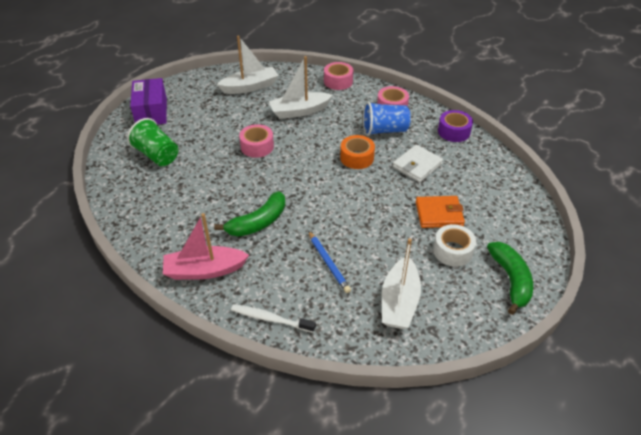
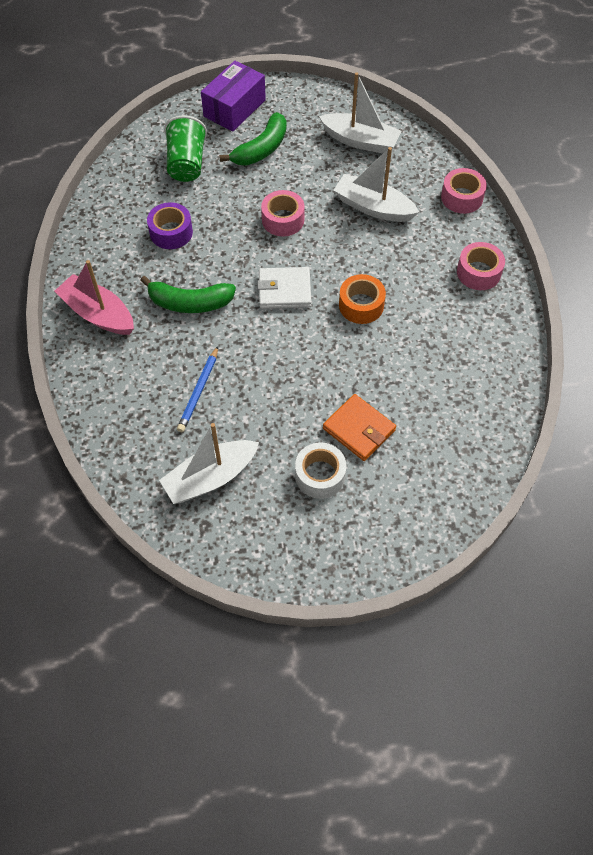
camera: 45 degrees right, 15 degrees up
white toothbrush [231,304,316,333] -> none
blue cup [363,102,411,136] -> none
white wallet [393,145,443,182] -> white wallet moved to [257,267,311,309]
purple tape [438,110,473,142] -> purple tape moved to [147,202,193,249]
green banana [487,242,533,315] -> green banana moved to [219,112,287,166]

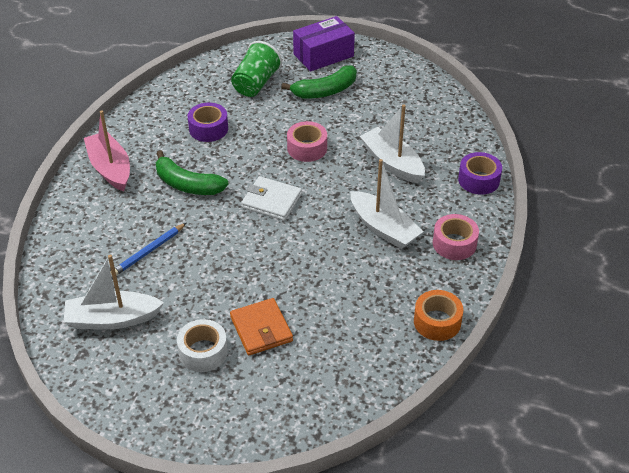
camera: 25 degrees right, 15 degrees down
white boat [319,72,402,153] -> white boat moved to [350,159,424,249]
orange tape [339,274,386,324] -> orange tape moved to [414,290,463,341]
pink tape [441,168,487,214] -> purple tape [458,152,502,195]

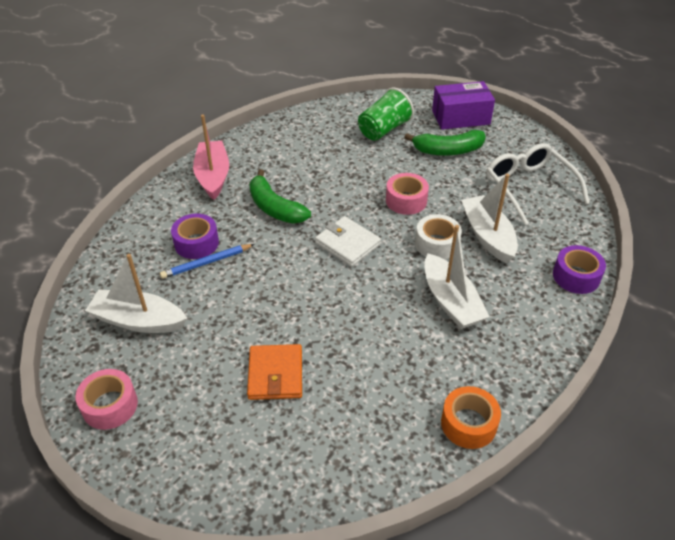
camera: 20 degrees right, 0 degrees up
white tape [177,319,228,372] -> white tape moved to [415,214,462,259]
purple tape [188,103,228,142] -> purple tape moved to [171,214,219,259]
pink tape [433,214,479,260] -> pink tape moved to [75,369,138,430]
none -> white glasses [486,143,590,225]

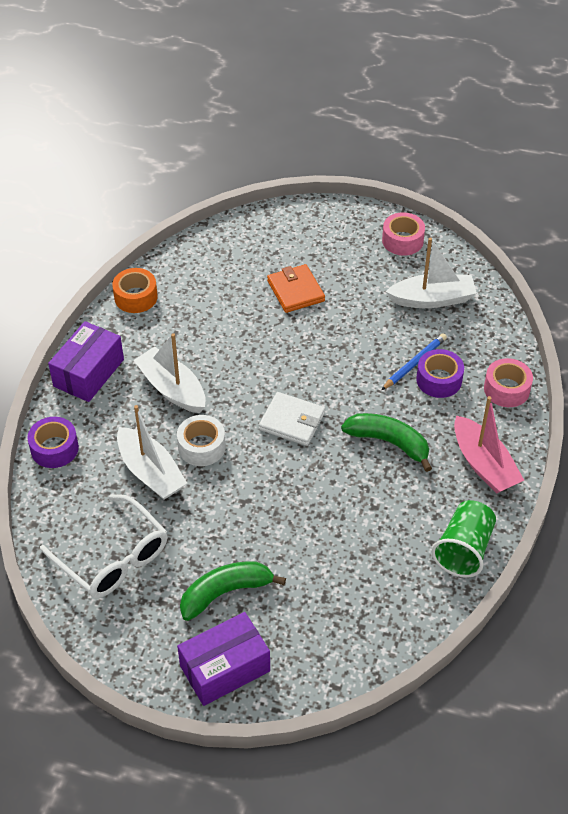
camera: 160 degrees right, 5 degrees up
green cup [358,88,414,141] -> green cup moved to [432,500,496,578]
pink tape [386,173,429,215] -> pink tape moved to [484,358,533,407]
none -> purple box [48,321,124,402]

